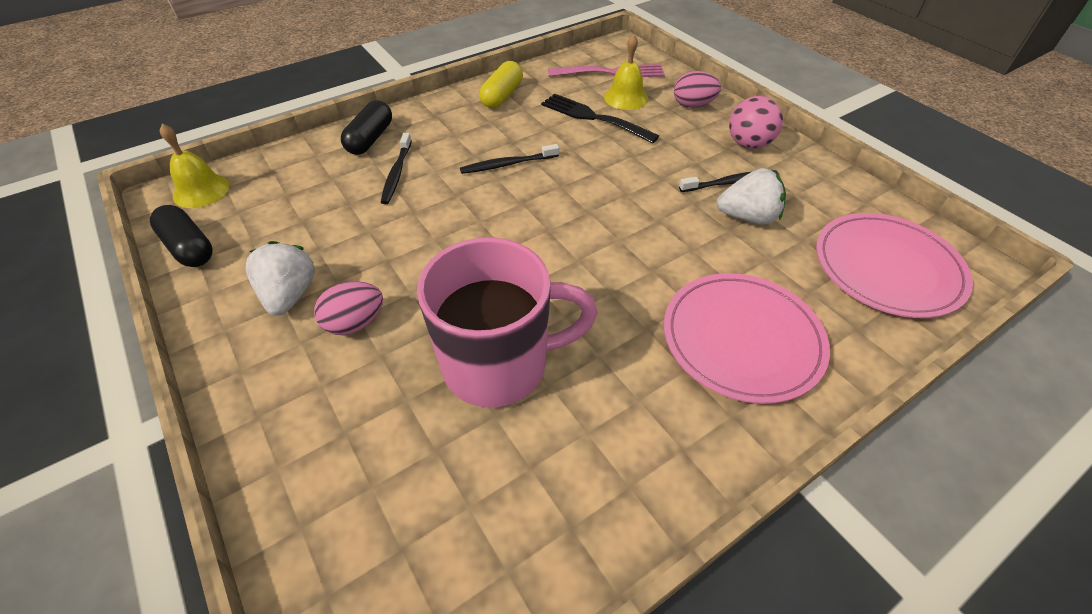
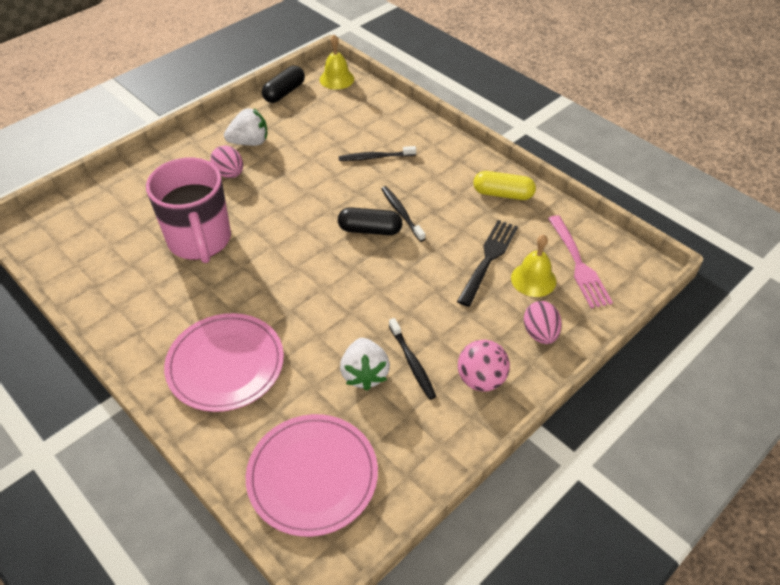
camera: 80 degrees right, 0 degrees up
black capsule [341,101,392,155] -> black capsule moved to [338,207,402,235]

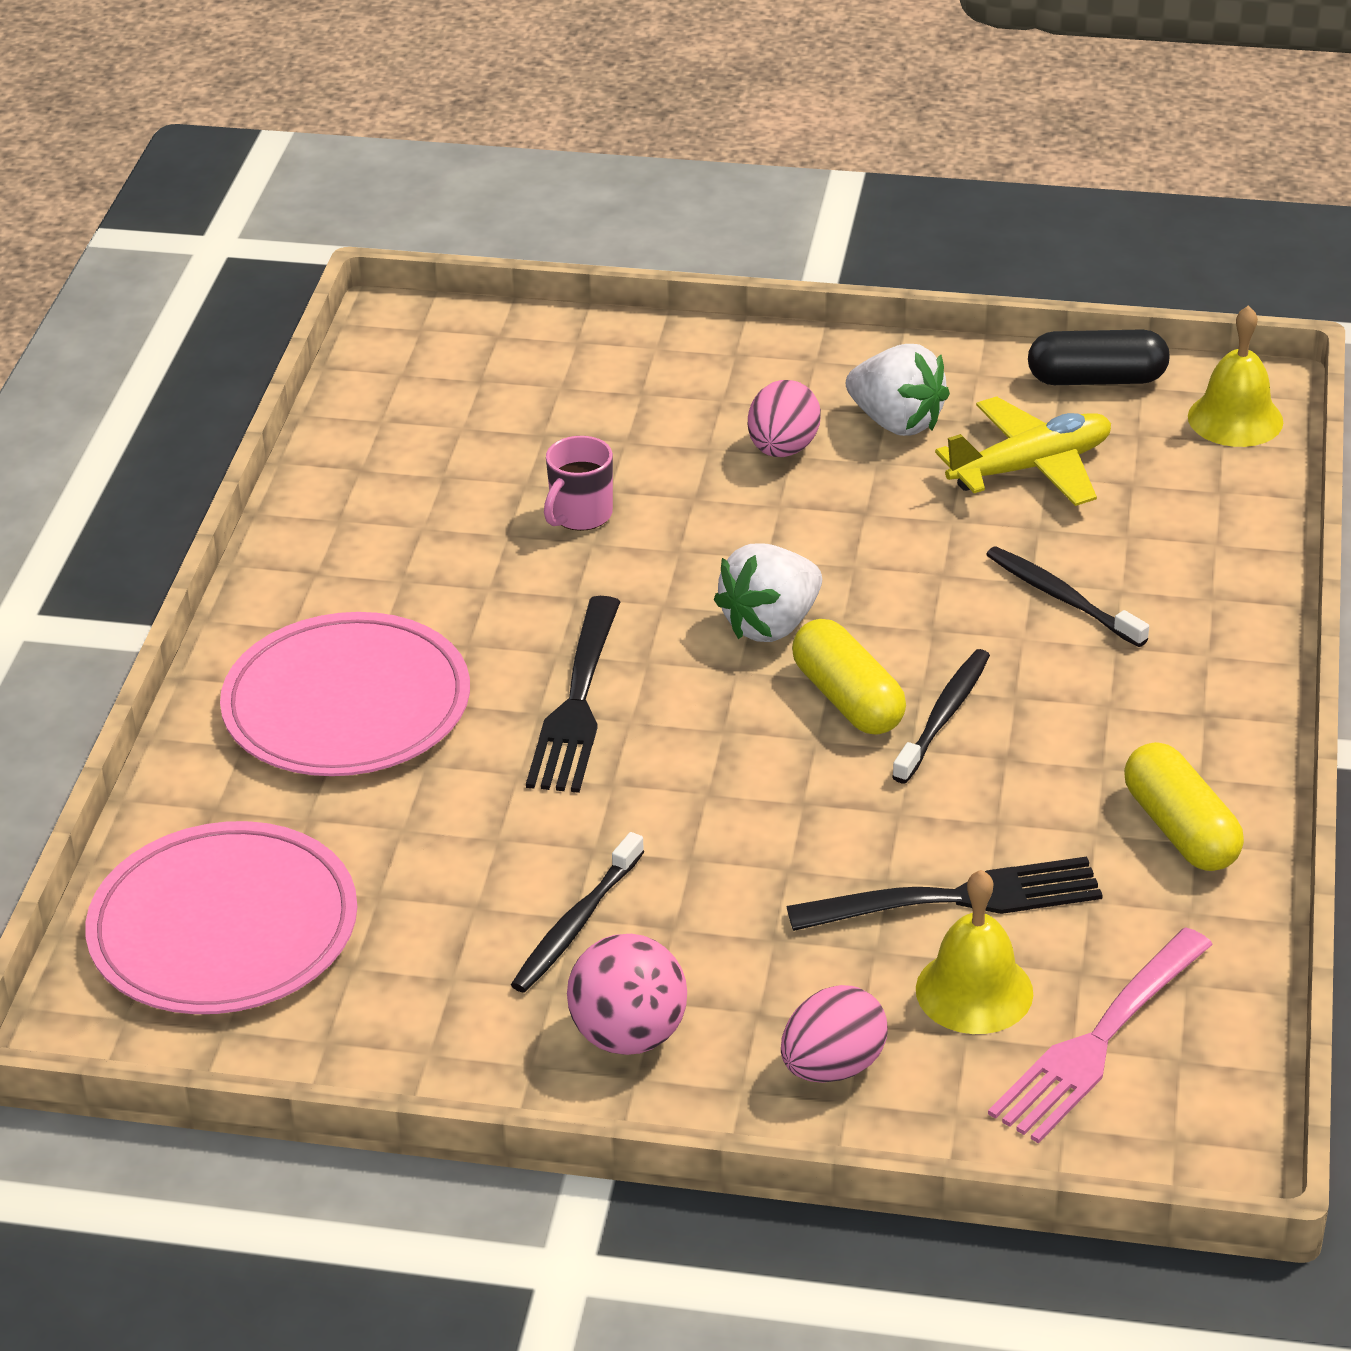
camera: 55 degrees right, 10 degrees down
pink mug [146,157,231,263] -> pink mug [544,436,613,531], size x0.42
black capsule [338,207,402,235] -> yellow capsule [792,619,906,735]
white strawberry [340,338,390,391] -> white strawberry moved to [714,544,822,642]
none -> black fork [526,596,621,793]
none -> yellow plane [935,396,1111,506]

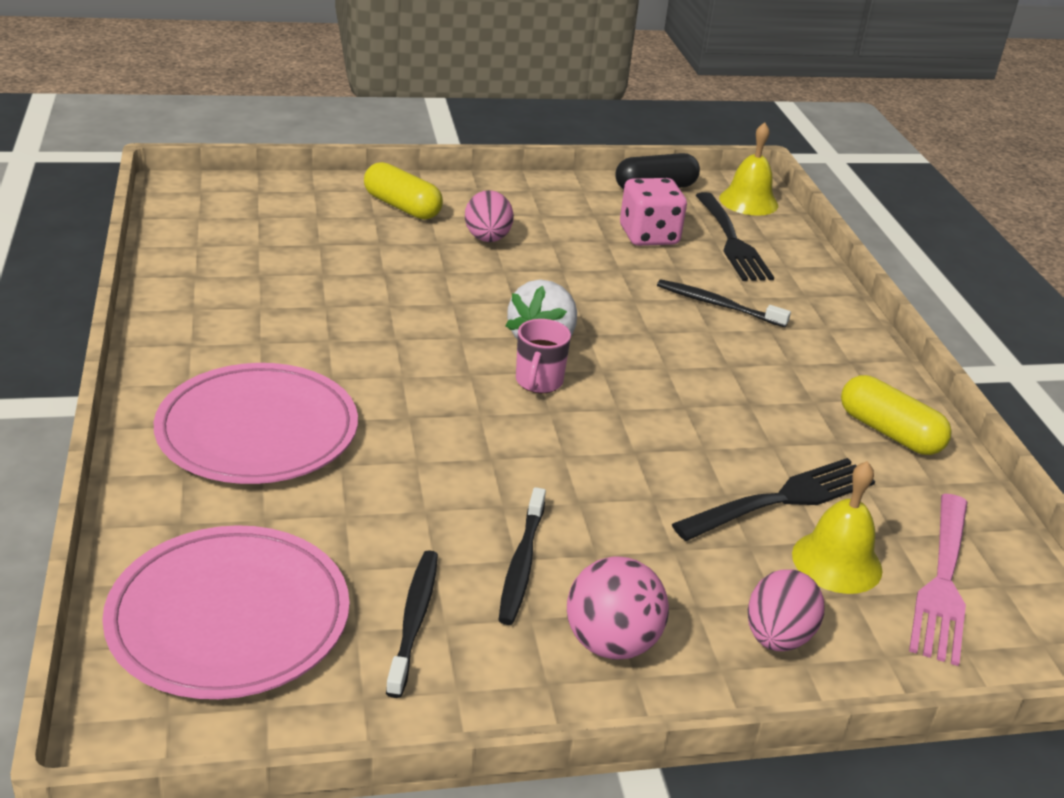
camera: 25 degrees left, 5 degrees down
black fork [526,596,621,793] -> black fork moved to [695,192,774,281]
pink mug [544,436,613,531] -> pink mug moved to [516,319,571,393]
yellow capsule [792,619,906,735] -> yellow capsule moved to [364,162,443,220]
white strawberry [846,344,950,436] -> none
black toothbrush [892,649,990,783] -> black toothbrush moved to [386,550,438,698]
yellow plane [935,396,1111,506] -> pink dice [620,178,687,246]

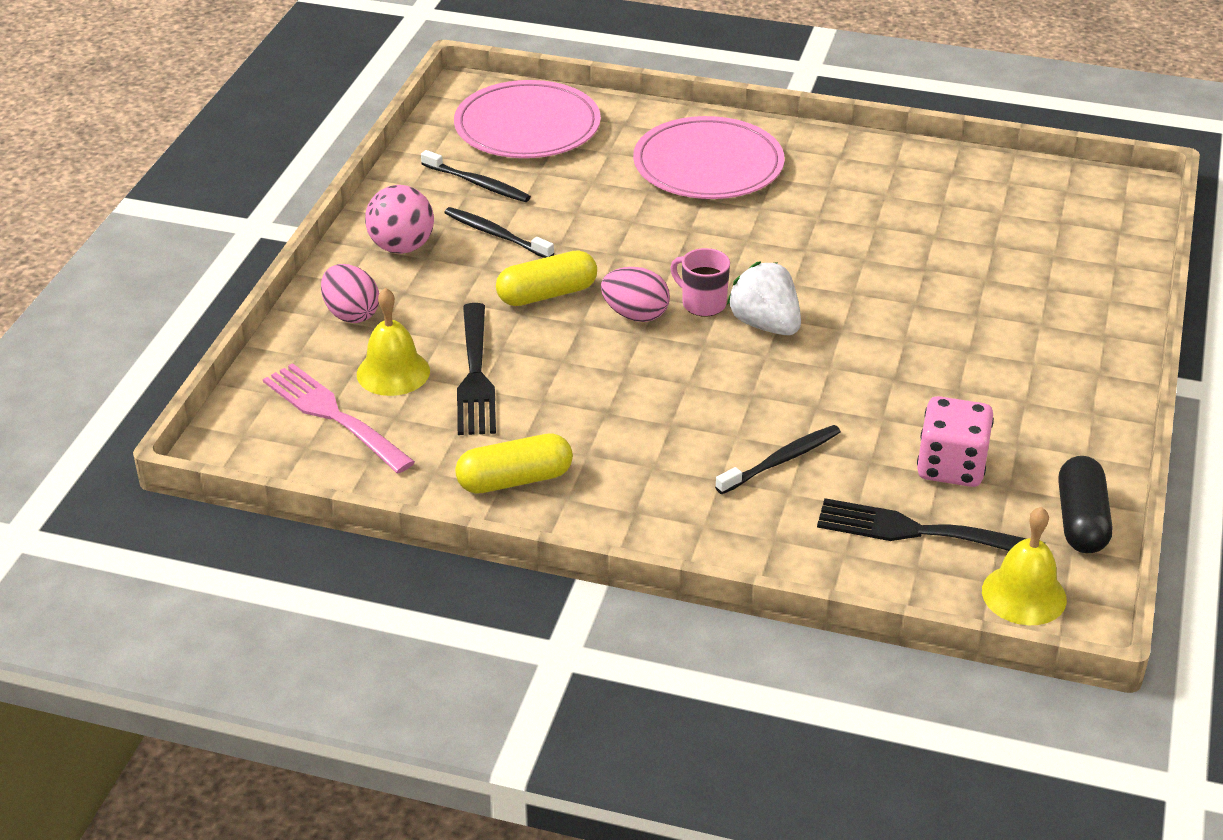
camera: 120 degrees right, 5 degrees up
yellow capsule [364,162,443,220] -> yellow capsule moved to [496,250,597,306]
pink egg [465,190,514,242] -> pink egg moved to [601,267,670,322]

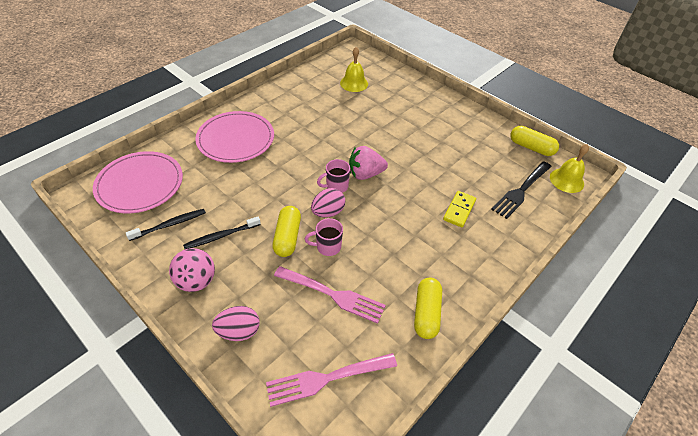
camera: 65 degrees left, 10 degrees up
yellow bell [357,288,430,396] -> yellow bell moved to [340,47,368,92]
black fork [457,303,496,435] -> pink fork [274,266,386,324]
black toothbrush [715,425,841,494] -> yellow domino [443,191,476,227]
white strawberry [727,261,801,335] -> pink strawberry [349,146,388,180]
pink dice [917,396,994,487] -> none
black capsule [1058,456,1112,553] -> yellow capsule [510,126,559,156]
none -> pink mug [305,218,343,256]

